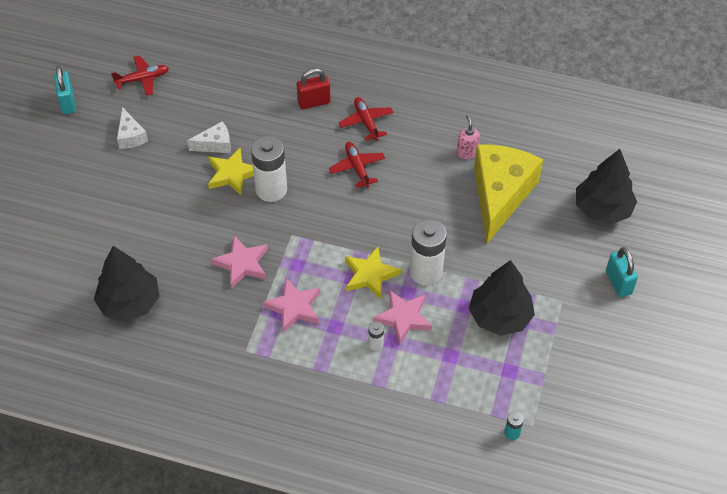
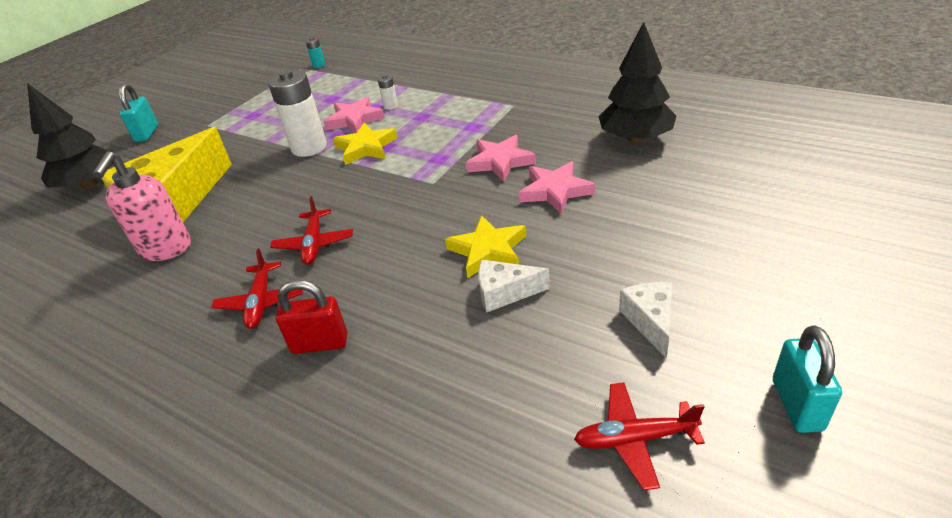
camera: 160 degrees left, 15 degrees down
white battery [251,136,287,202] -> none
pink star [263,278,320,333] -> pink star moved to [519,161,595,214]
pink soap dispenser [457,115,480,159] -> pink soap dispenser [93,151,191,261], size x1.78
black tree [469,260,535,336] -> none

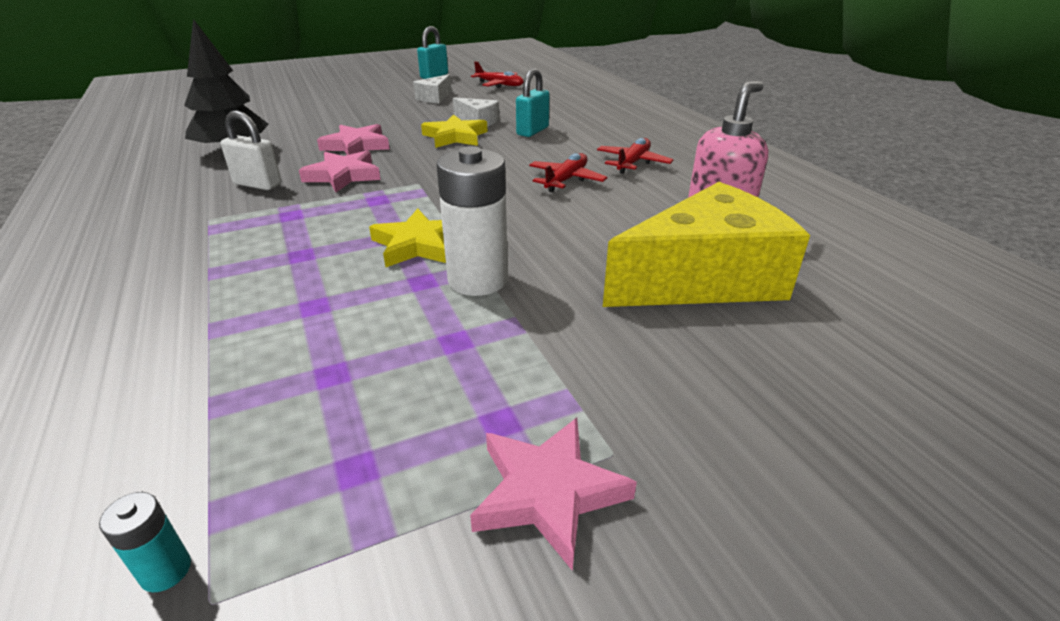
camera: 150 degrees left, 5 degrees down
black tree [27,83,116,189] -> none
turquoise padlock [119,83,158,142] -> turquoise padlock moved to [516,68,549,137]
red padlock [276,280,347,354] -> none
pink star [323,97,385,133] -> pink star moved to [470,418,637,571]
white battery [378,75,398,110] -> none
none -> white padlock [220,110,281,190]

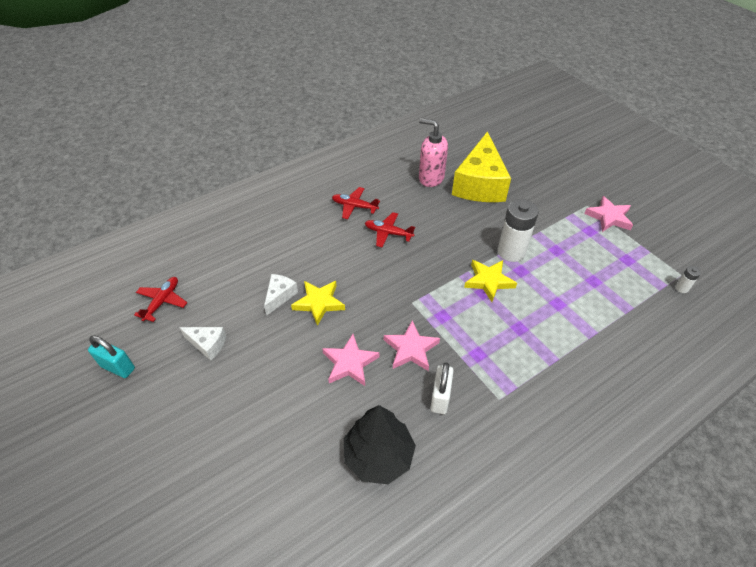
camera: 100 degrees left, 15 degrees up
turquoise battery [99,492,191,592] -> white battery [675,266,701,293]
turquoise padlock [516,68,549,137] -> none
yellow cheese [603,182,810,307] -> yellow cheese turned 135 degrees counterclockwise [452,131,511,202]

